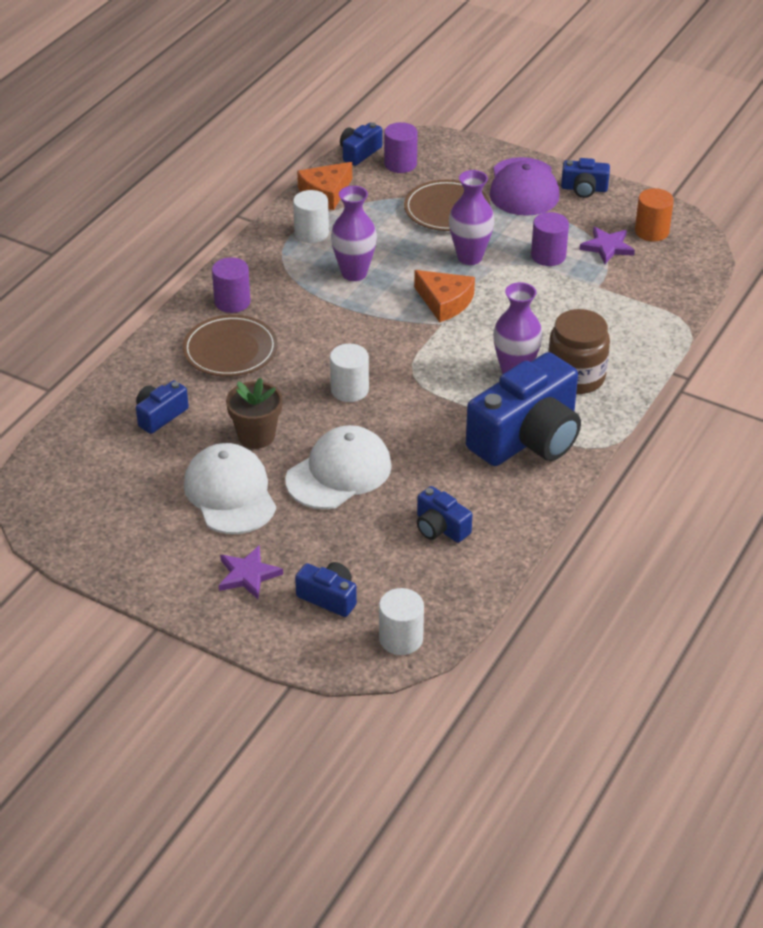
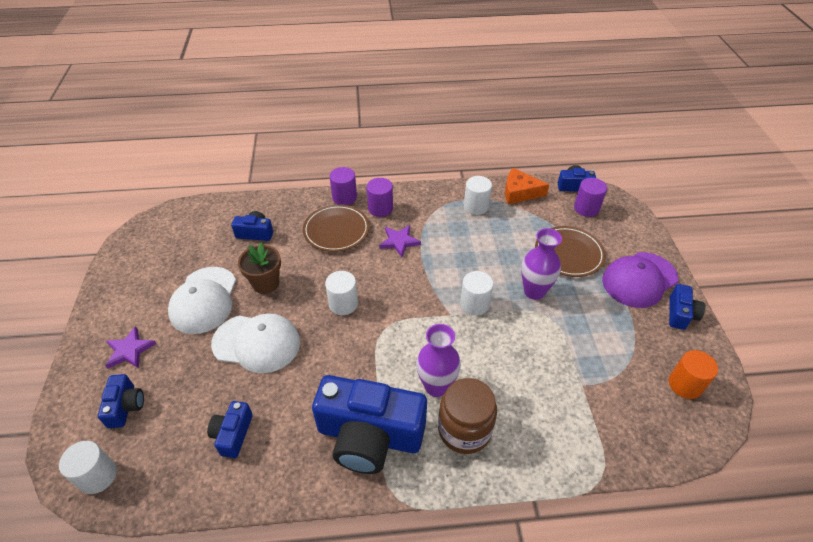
camera: 55 degrees right, 5 degrees up
white cap [184,443,276,534] -> white cap turned 150 degrees clockwise [168,267,236,334]
purple vase [331,186,377,281] -> none
orange cheese [414,270,475,322] -> white cylinder [460,271,493,316]
purple cylinder [531,212,569,266] -> purple cylinder moved to [330,167,357,205]
blue camera [561,158,610,198] -> blue camera turned 135 degrees counterclockwise [669,284,705,330]
purple star [580,227,635,264] -> purple star moved to [379,225,421,257]

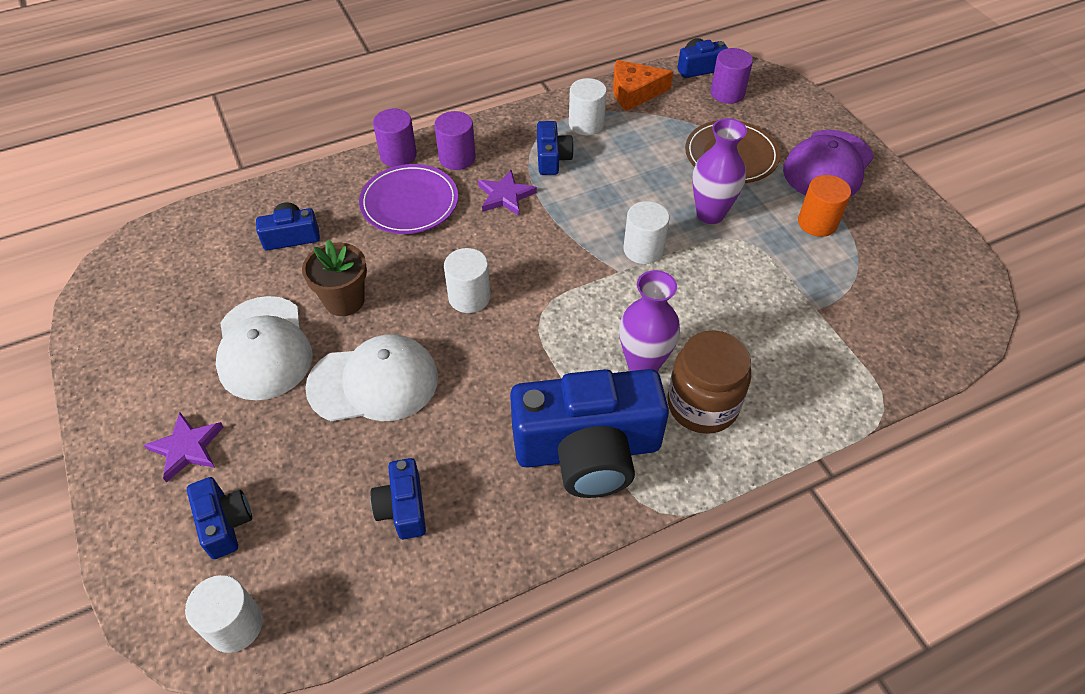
camera: 20 degrees left, 5 degrees up
brown plate [303,204,370,252] -> purple plate [359,164,458,234]
blue camera [669,284,705,330] -> blue camera moved to [537,121,574,175]
orange cylinder [669,350,718,399] -> orange cylinder moved to [798,175,851,237]

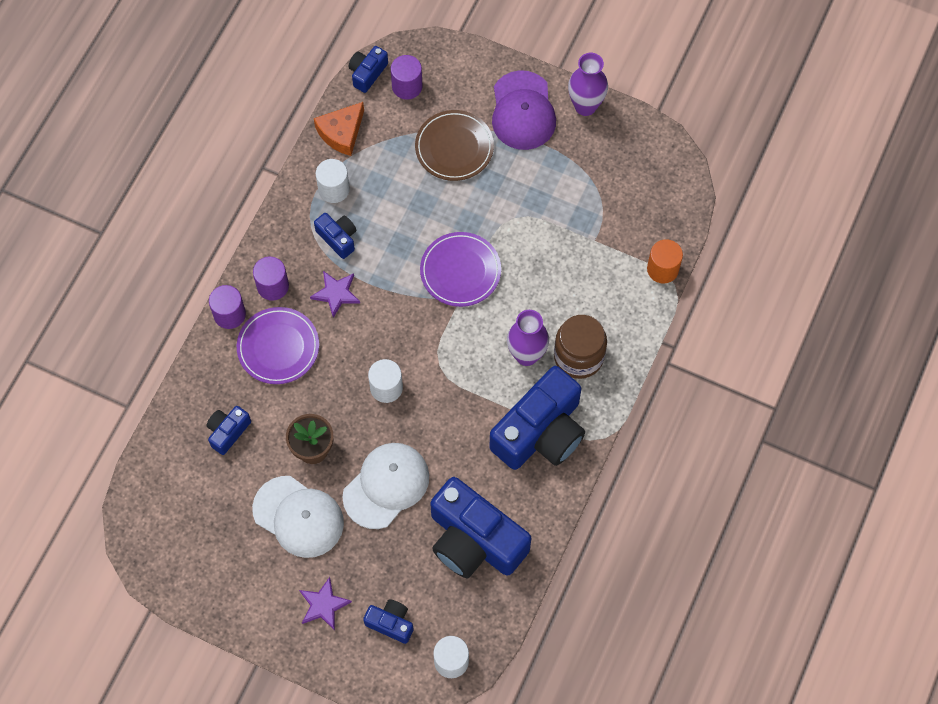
camera: 40 degrees left, 15 degrees up
blue camera [370,458,426,539] -> blue camera [430,477,531,578], size x2.16
white cylinder [623,201,669,264] -> purple plate [420,232,501,307]
purple vase [692,118,747,224] -> purple vase moved to [568,53,608,116]
orange cylinder [798,175,851,237] -> orange cylinder moved to [647,239,683,284]

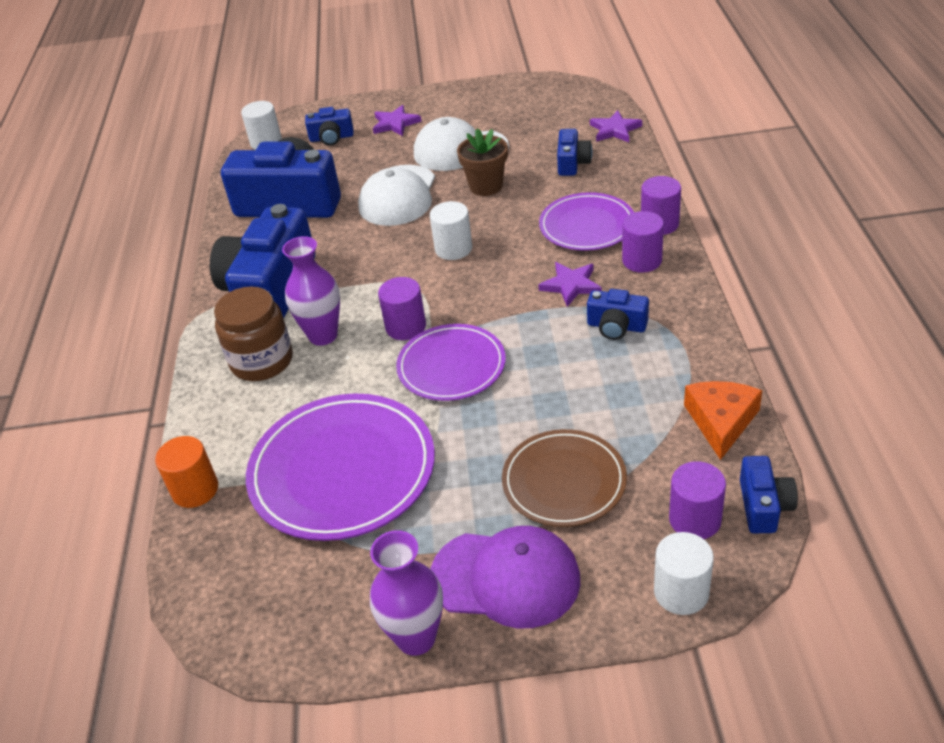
camera: 155 degrees right, 25 degrees down
white cylinder [316,159,350,203] -> white cylinder moved to [654,532,714,615]
purple cap [492,70,556,150] -> purple cap turned 135 degrees clockwise [430,526,580,628]
none -> purple plate [246,394,435,541]
none -> purple cylinder [378,277,426,340]
none -> purple star [590,110,642,142]

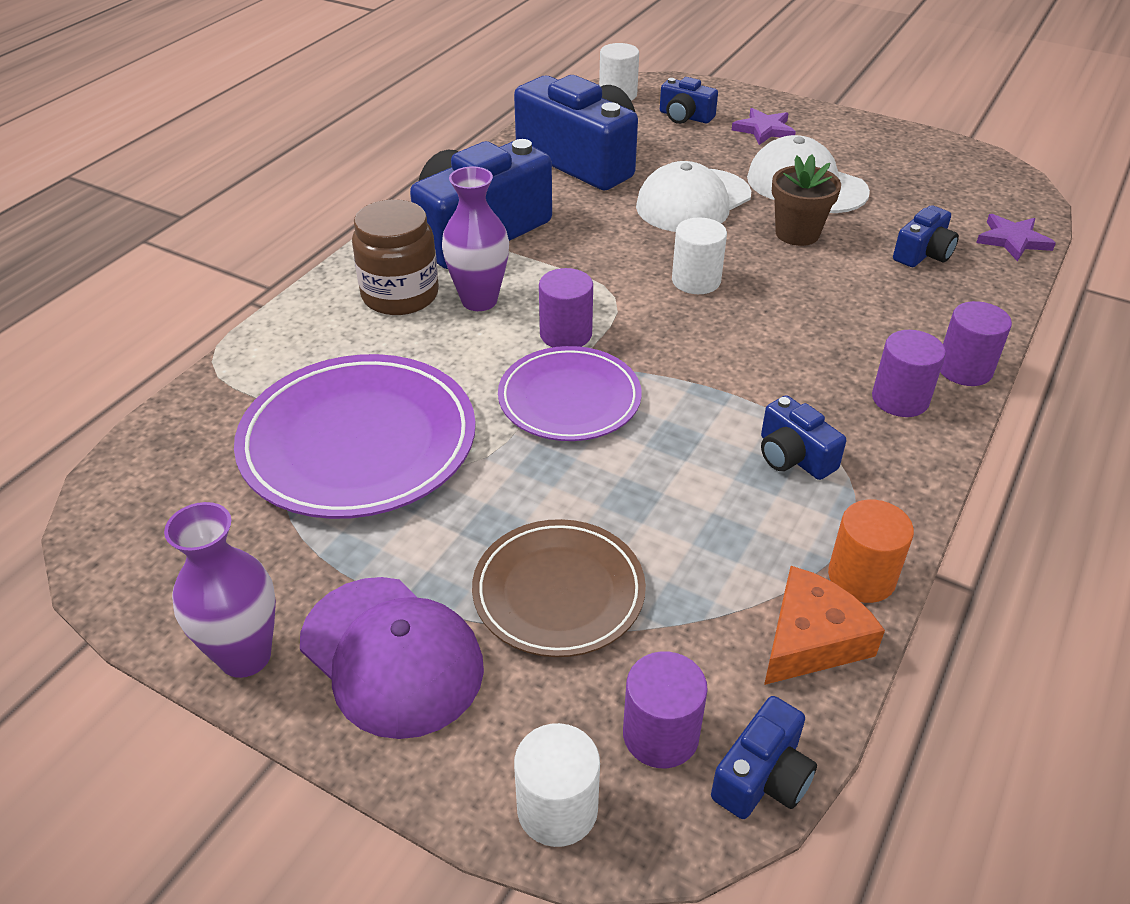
camera: 30 degrees right, 0 degrees up
orange cylinder [155,436,218,508] -> orange cylinder moved to [828,500,914,603]
purple star [538,262,602,307] -> none
purple plate [539,192,634,251] -> none

